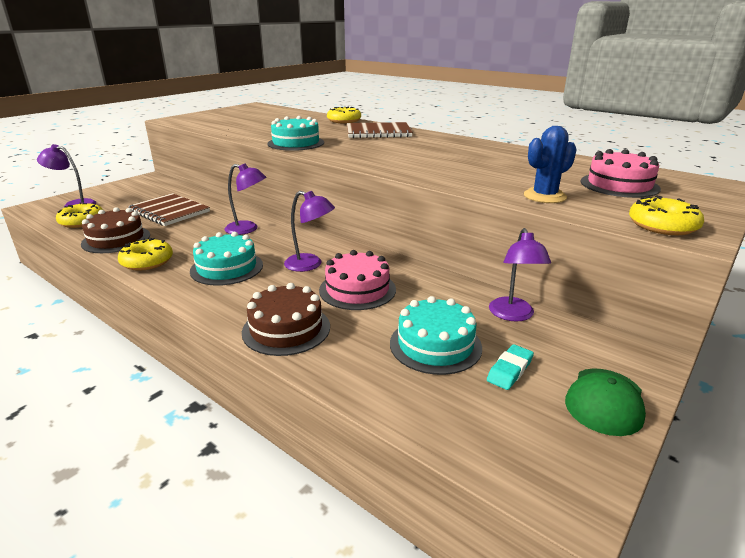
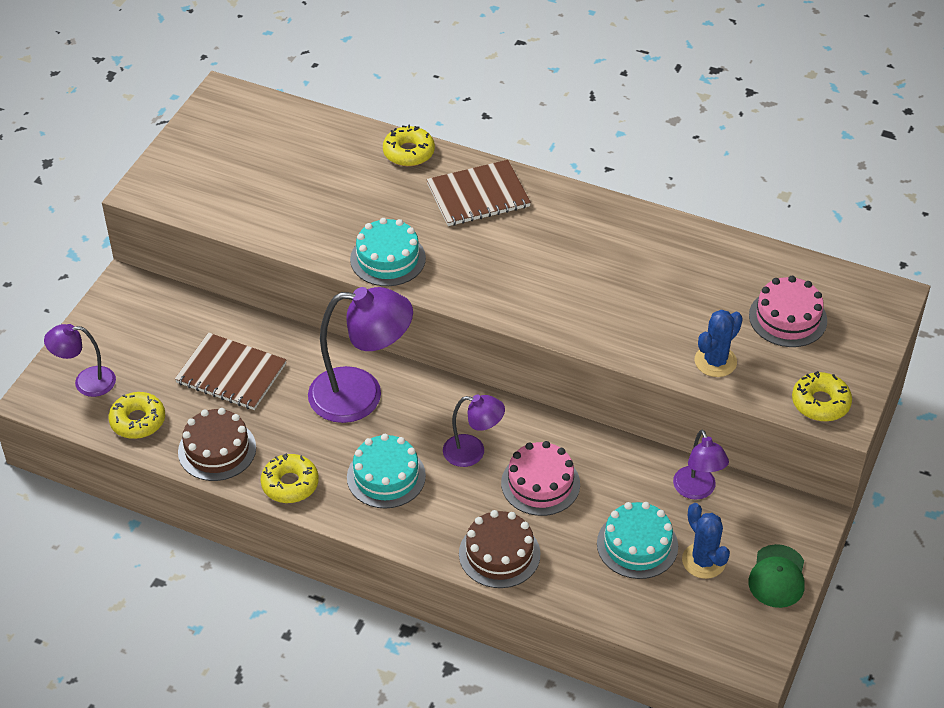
camera: 15 degrees left, 20 degrees up
purple lamp [224,164,266,235] -> purple lamp [308,287,413,423], size x1.80
turquoise eraser [487,344,534,390] -> blue cactus [682,503,730,579]

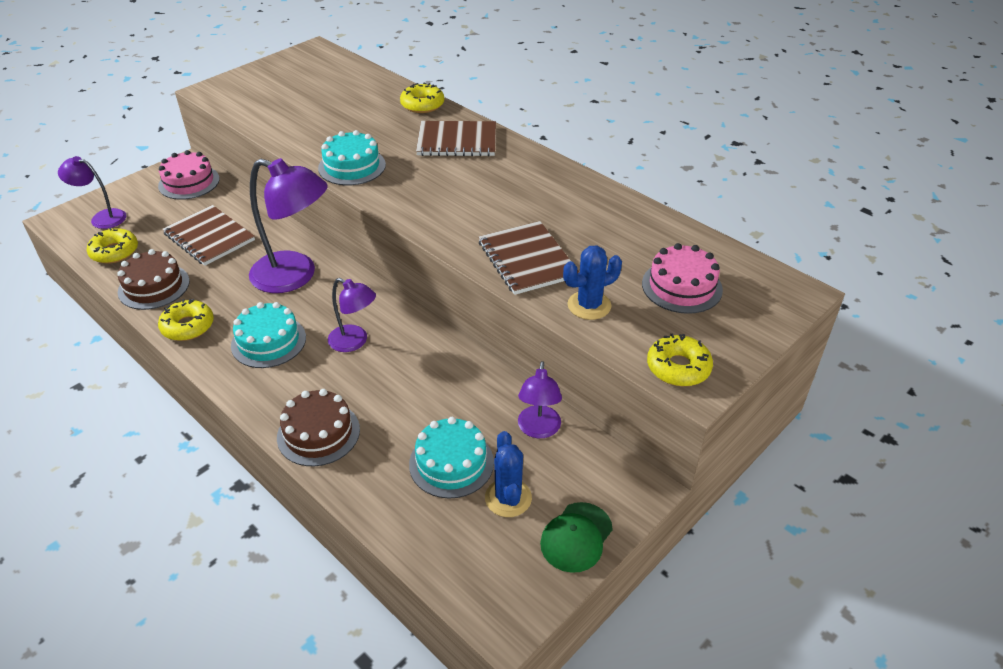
camera: 20 degrees right, 5 degrees down
pink cake [501,441,580,516] -> pink cake moved to [158,150,220,200]
none -> brown notebook [478,221,580,295]

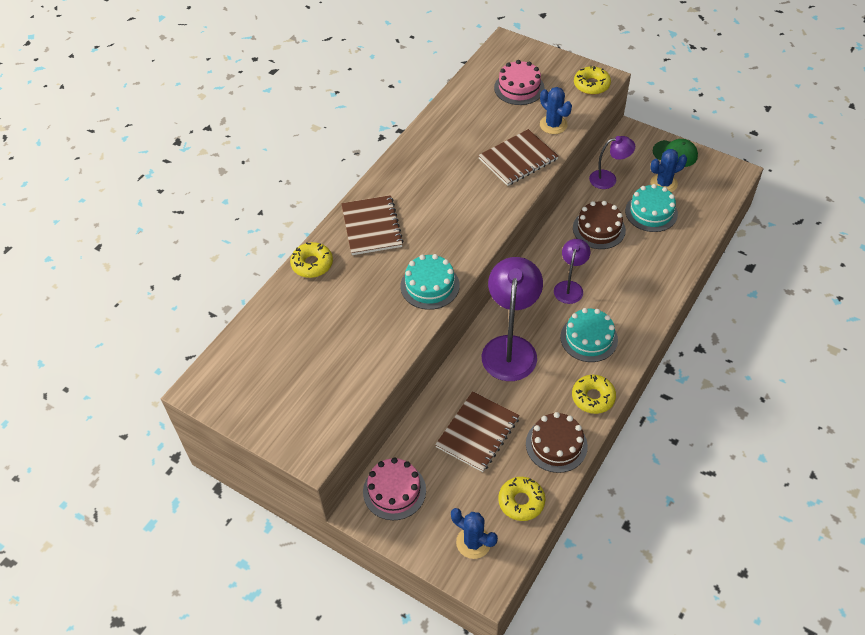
camera: 100 degrees left, 10 degrees up
purple lamp [58,156,126,229] -> blue cactus [451,508,498,559]
brown cake [277,389,360,466] -> brown cake moved to [573,201,626,249]

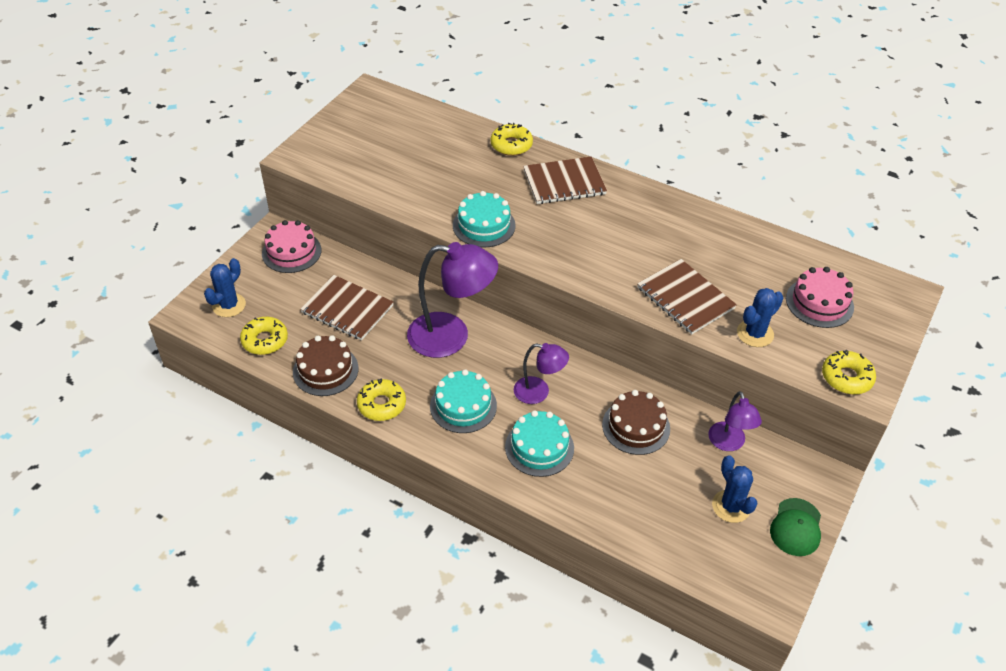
camera: 85 degrees right, 5 degrees down
turquoise cake [625,184,678,232] -> turquoise cake moved to [505,410,574,477]

